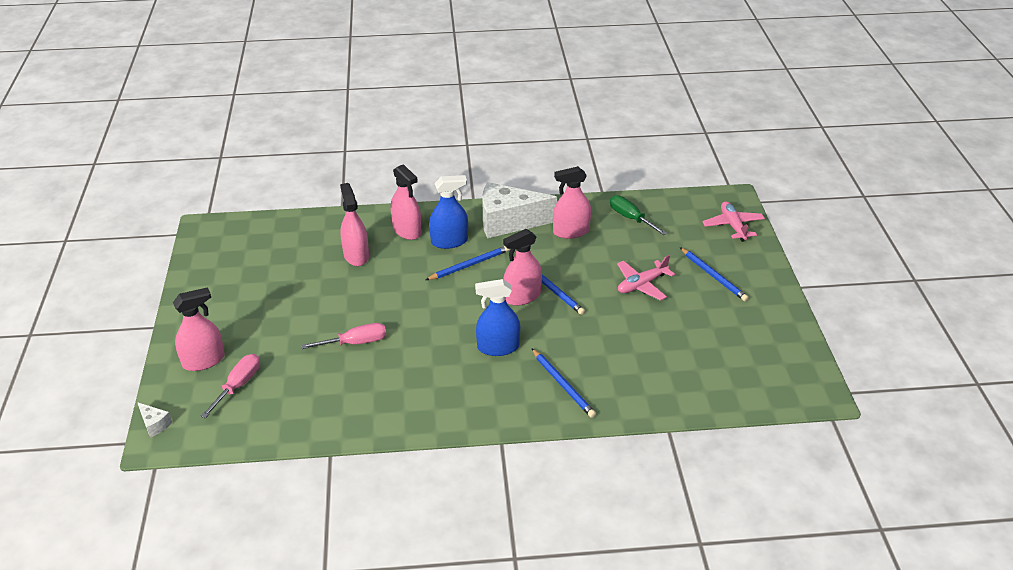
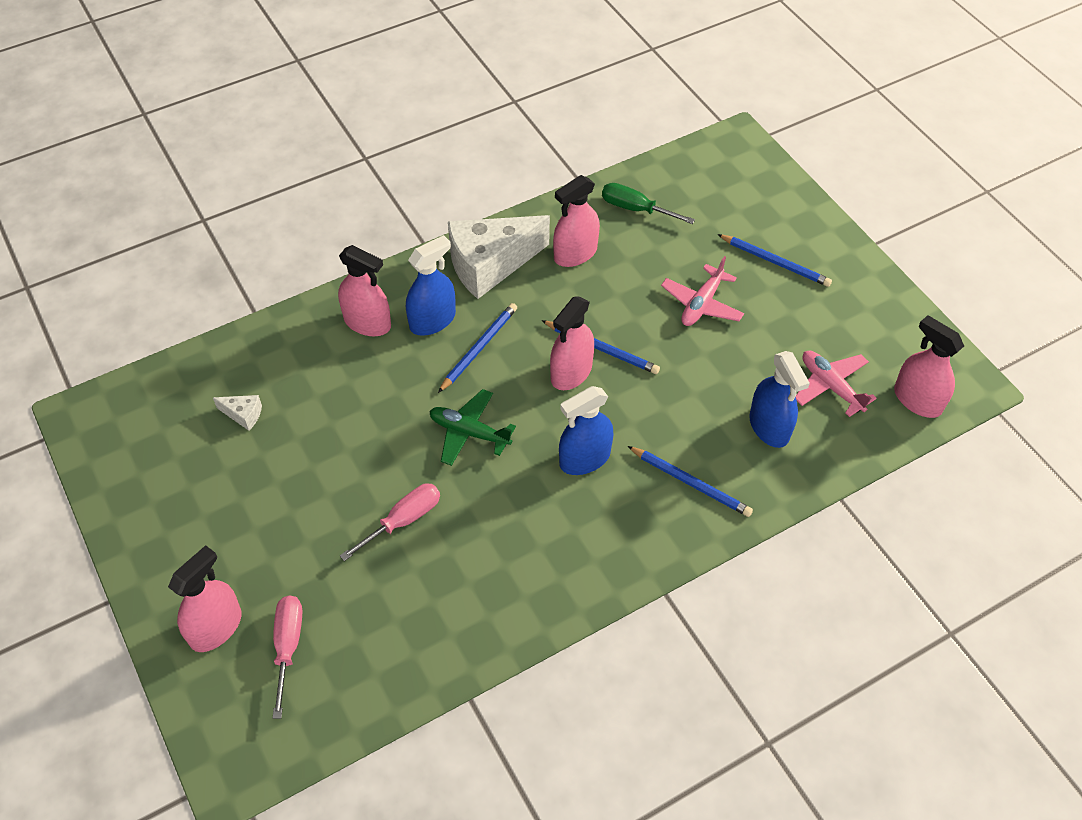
camera: 25 degrees left, 15 degrees up
white cheese [137,402,172,438] -> white cheese moved to [213,395,262,431]
pink spray bottle [340,183,369,266] -> pink spray bottle moved to [894,315,964,418]
pink plane [702,201,765,242] -> pink plane moved to [795,351,877,417]
none -> green plane [429,389,516,466]
none -> blue spray bottle [749,351,810,448]

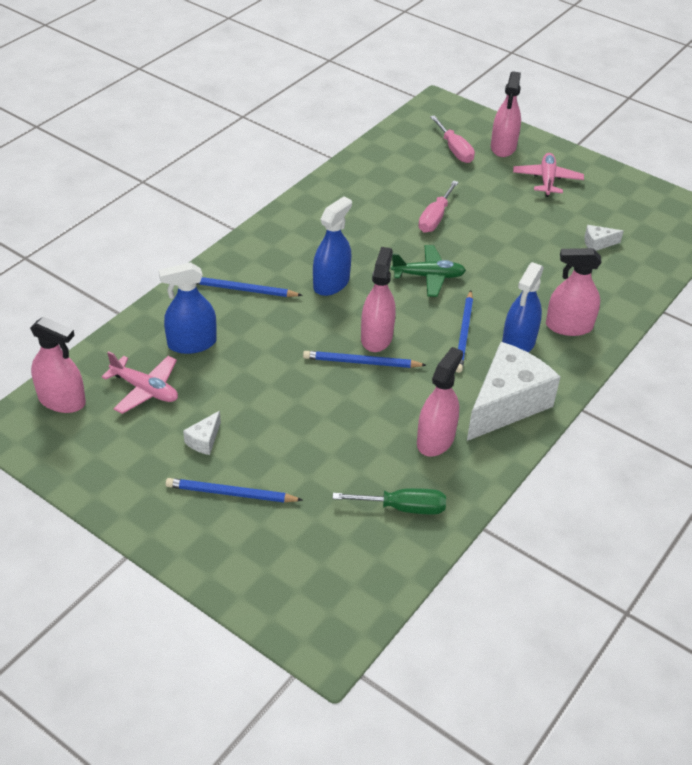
camera: 155 degrees right, 10 degrees down
pink plane [661,256,744,326] -> pink plane moved to [513,153,584,197]
blue spray bottle [749,351,810,448] -> blue spray bottle turned 60 degrees counterclockwise [159,262,216,354]
none -> white cheese [183,411,221,455]

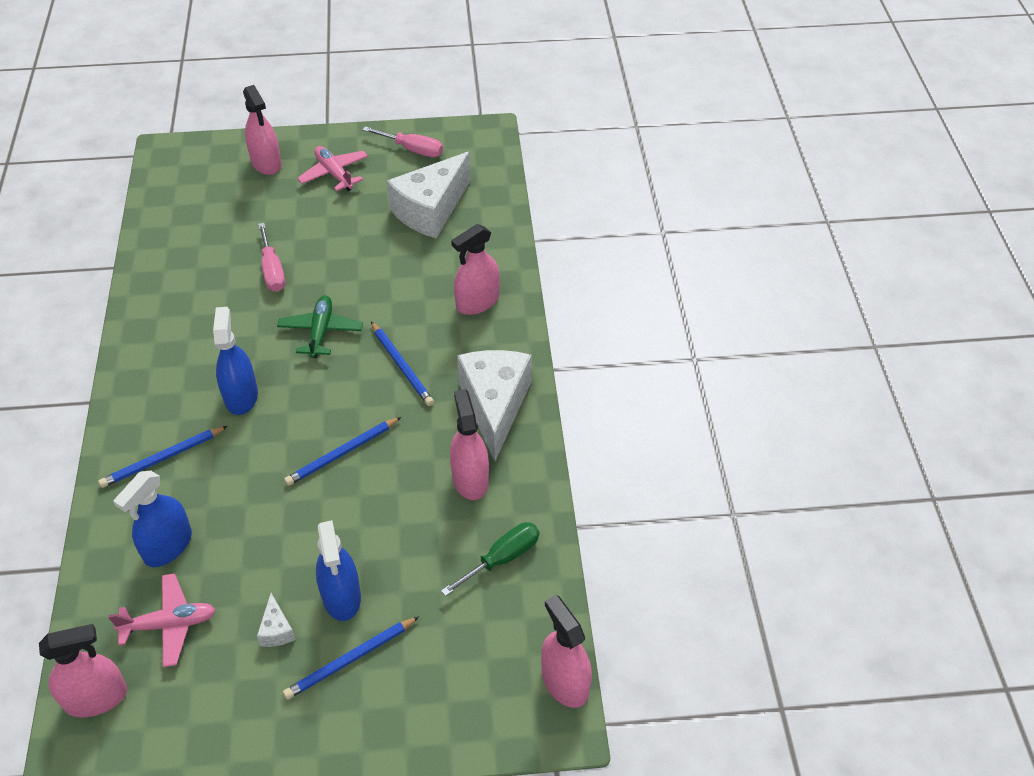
camera: 40 degrees left, 5 degrees up
pink spray bottle [361,247,396,352] -> pink spray bottle moved to [541,595,592,708]
green plane [391,245,466,297] -> green plane turned 45 degrees counterclockwise [277,295,363,358]
pink screwdriver [430,115,475,163] -> pink screwdriver moved to [362,126,443,157]
blue spray bottle [502,262,544,353] -> blue spray bottle moved to [316,520,361,621]
white cheese [584,225,624,251] -> white cheese [387,152,471,238], size x2.44

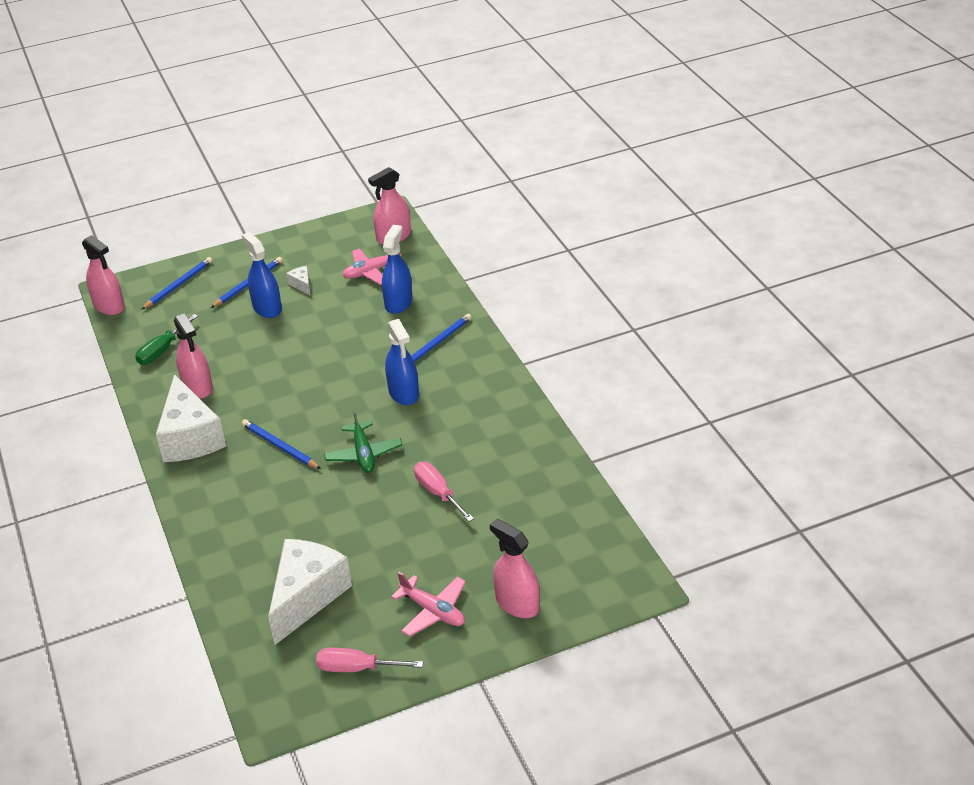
camera: 165 degrees right, 10 degrees down
blue pencil [284,417,401,486] -> blue pencil moved to [141,257,213,310]
pink spray bottle [451,224,500,315] -> none

